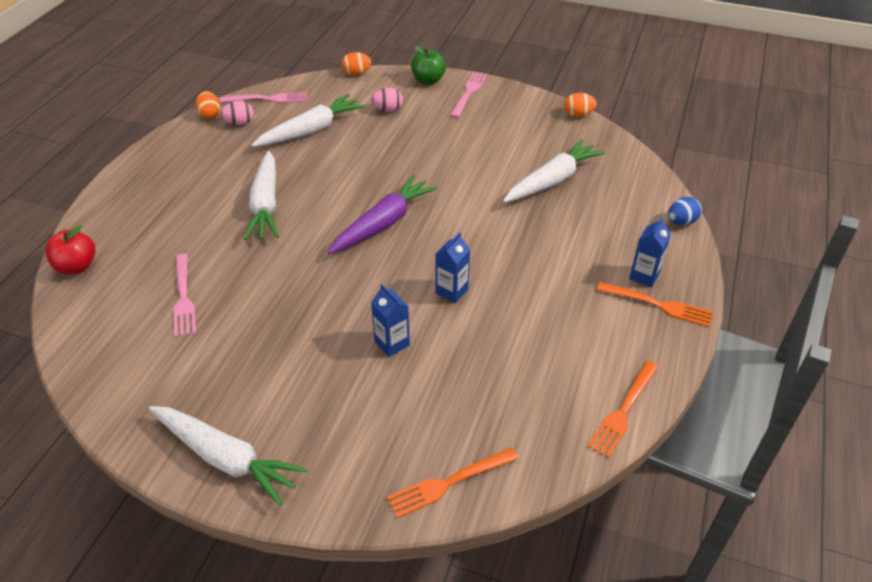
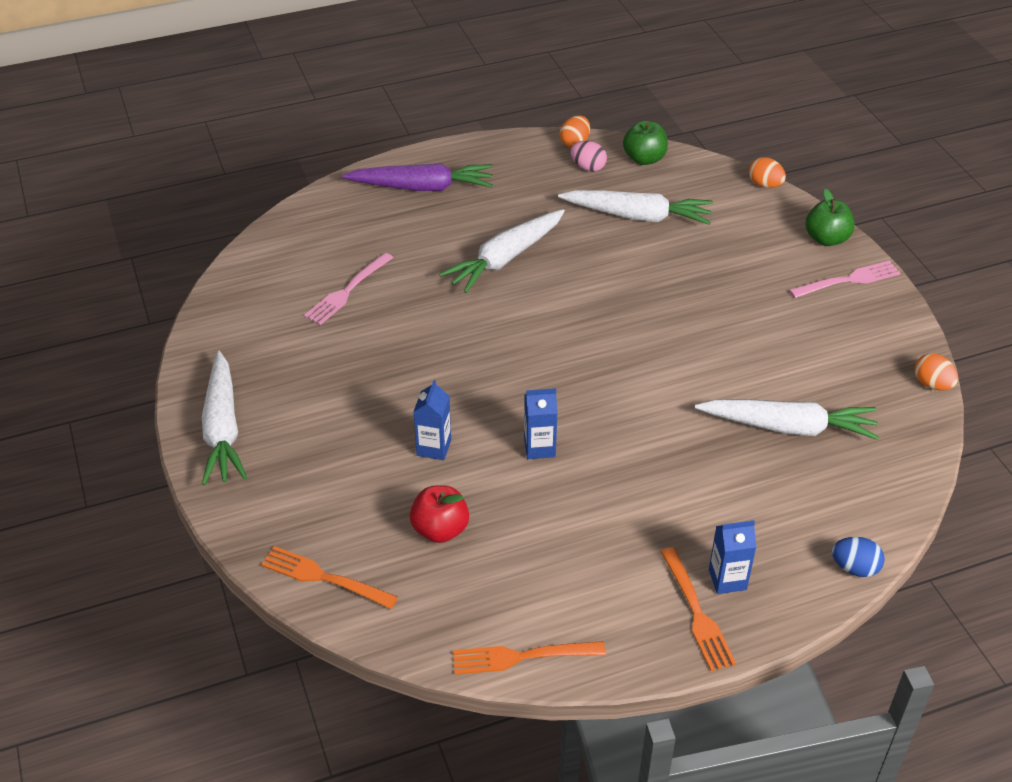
camera: 50 degrees right, 0 degrees up
red apple [45,225,96,274] -> red apple moved to [410,485,469,543]
pink fork [220,92,307,103] -> green apple [623,121,668,165]
purple carrot [328,175,438,254] -> purple carrot moved to [342,163,493,191]
pink egg [372,88,403,112] -> none

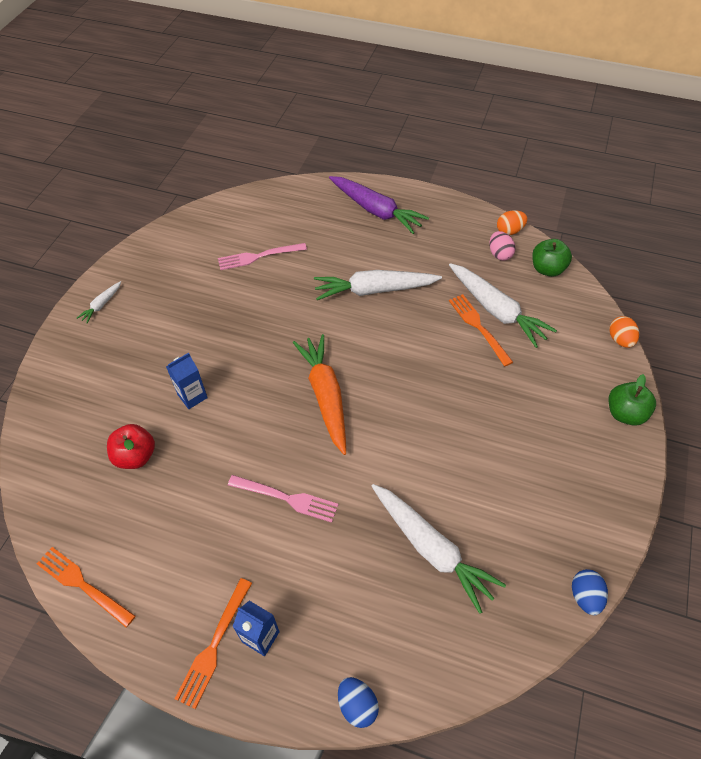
camera: 40 degrees right, 10 degrees up
white carrot [202,351,247,485] -> white carrot [77,281,121,323], size x0.46
orange fork [261,546,398,609] -> orange fork moved to [449,294,513,366]
blue carton [524,388,558,459] -> none
pink fork [789,261,900,298] -> pink fork moved to [228,475,338,523]
orange egg [914,353,958,391] -> blue egg [572,569,608,615]
none -> orange carrot [293,334,346,455]

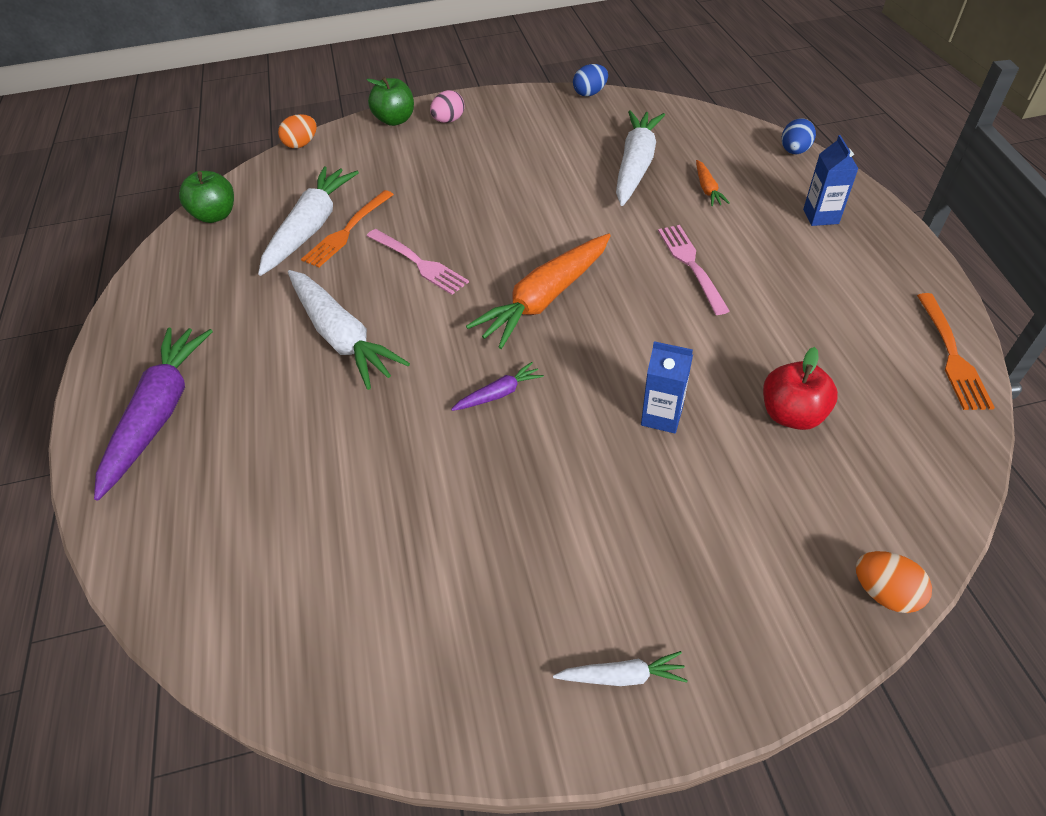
camera: 120 degrees left, 5 degrees down
orange fork [175,578,252,709] -> none
pink fork [218,243,307,270] -> pink fork moved to [367,229,469,295]
pink egg [489,231,515,261] -> pink egg moved to [430,90,464,123]
orange egg [497,210,527,235] -> orange egg moved to [856,551,932,613]
none -> purple carrot [451,362,544,411]
none -> orange carrot [696,160,730,206]

